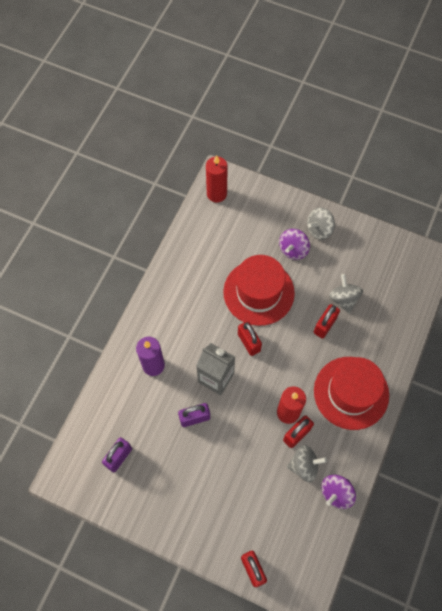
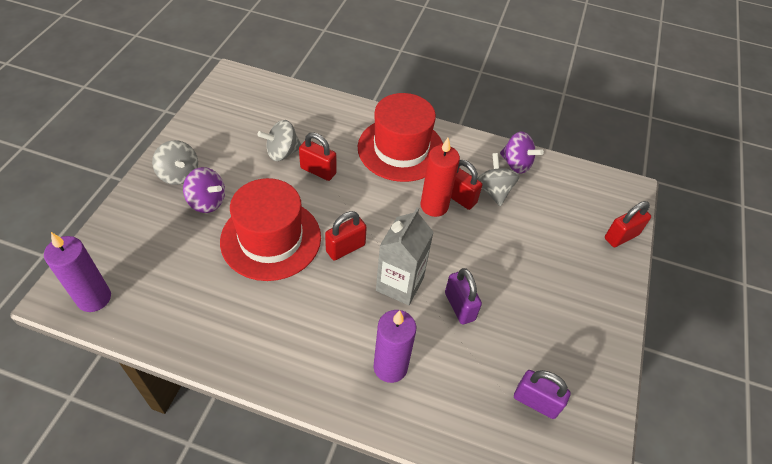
camera: 100 degrees left, 15 degrees down
red candle [206,155,228,203] -> purple candle [44,232,111,312]

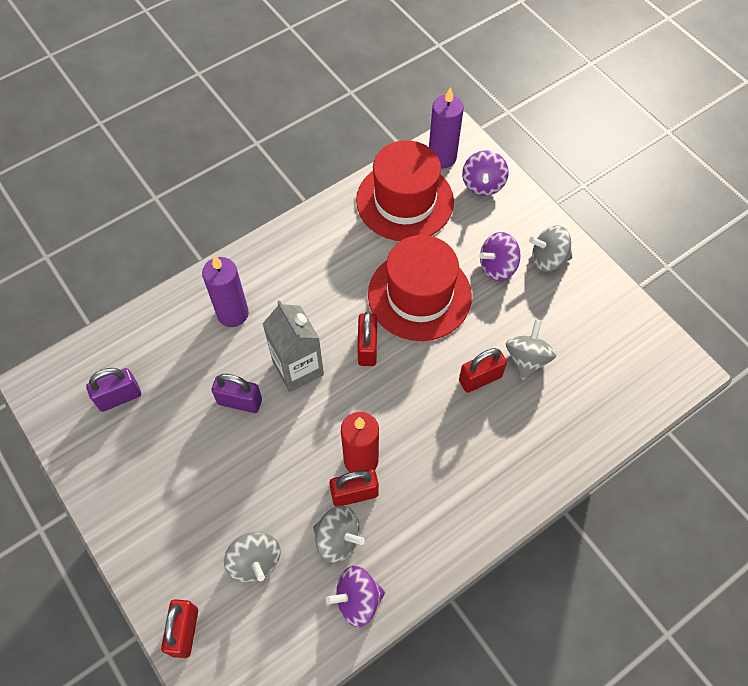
camera: 130 degrees right, 10 degrees up
red hat [358,93,443,182] -> red hat moved to [356,140,454,241]
none -> grey spinning top [224,532,281,582]
none -> purple spinning top [462,151,509,196]

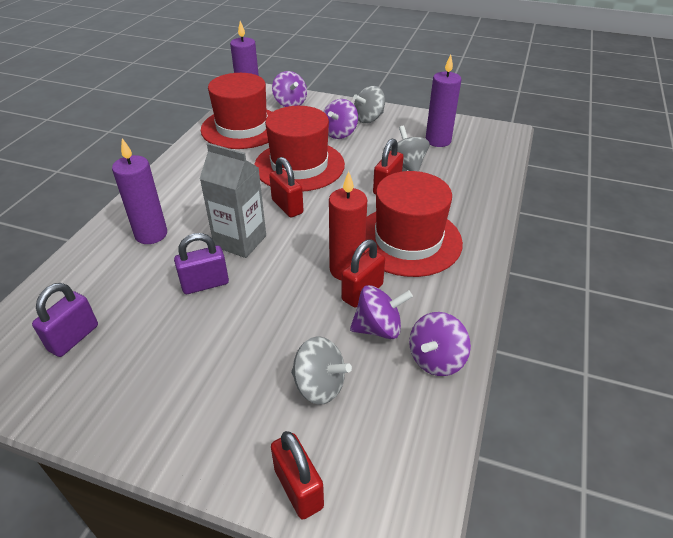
camera: 35 degrees left, 20 degrees down
grey spinning top [313,506,365,563] -> purple spinning top [350,285,413,339]
none -> red hat [365,171,463,277]
none -> purple candle [425,54,462,147]

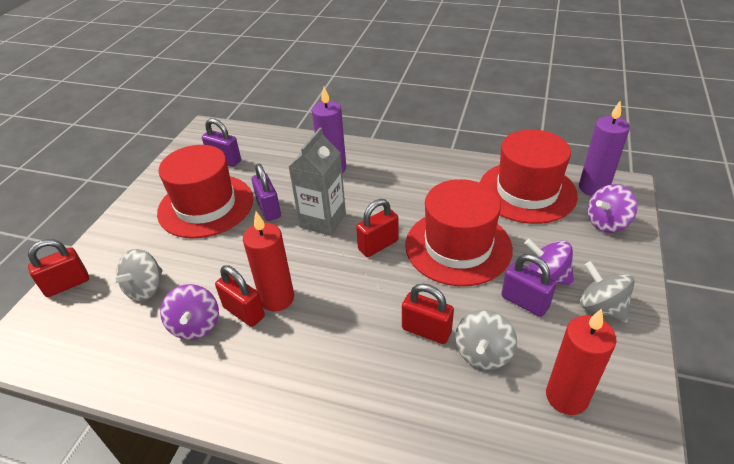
camera: 90 degrees right, 0 degrees up
red hat [365,171,463,277] -> red hat moved to [157,145,253,238]
grey spinning top [390,126,430,171] -> grey spinning top turned 135 degrees clockwise [455,310,517,370]
purple spinning top [409,312,471,376] -> none
purple candle [425,54,462,147] -> red candle [546,309,617,415]
none -> purple padlock [501,254,556,317]

